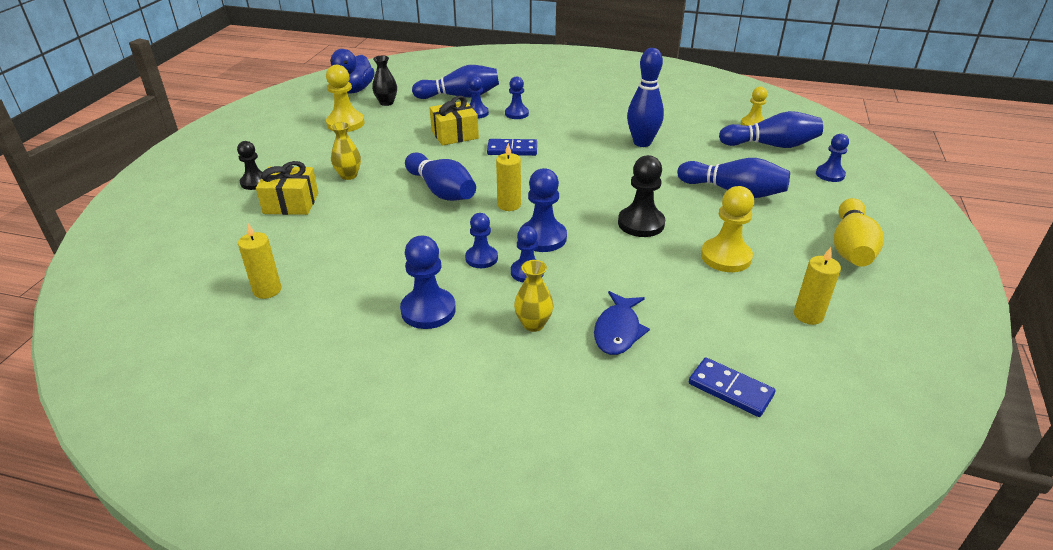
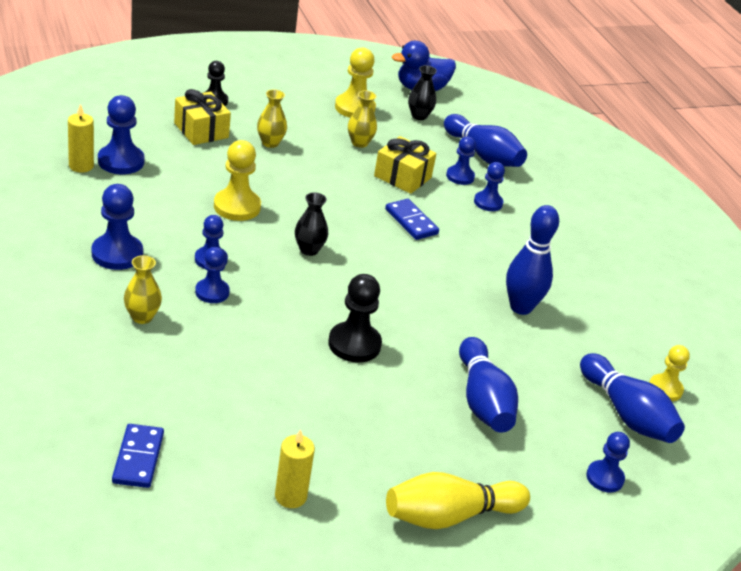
camera: 50 degrees right, 0 degrees up
blue bowling pin [405,152,476,201] -> none
yellow candle [496,143,521,211] -> black vase [295,192,328,256]
blue pawn [520,168,567,252] -> blue pawn moved to [98,95,144,174]
blue fish [594,291,650,355] -> none
yellow pawn [701,186,754,272] -> yellow pawn moved to [214,140,261,221]
none -> yellow vase [348,90,377,148]

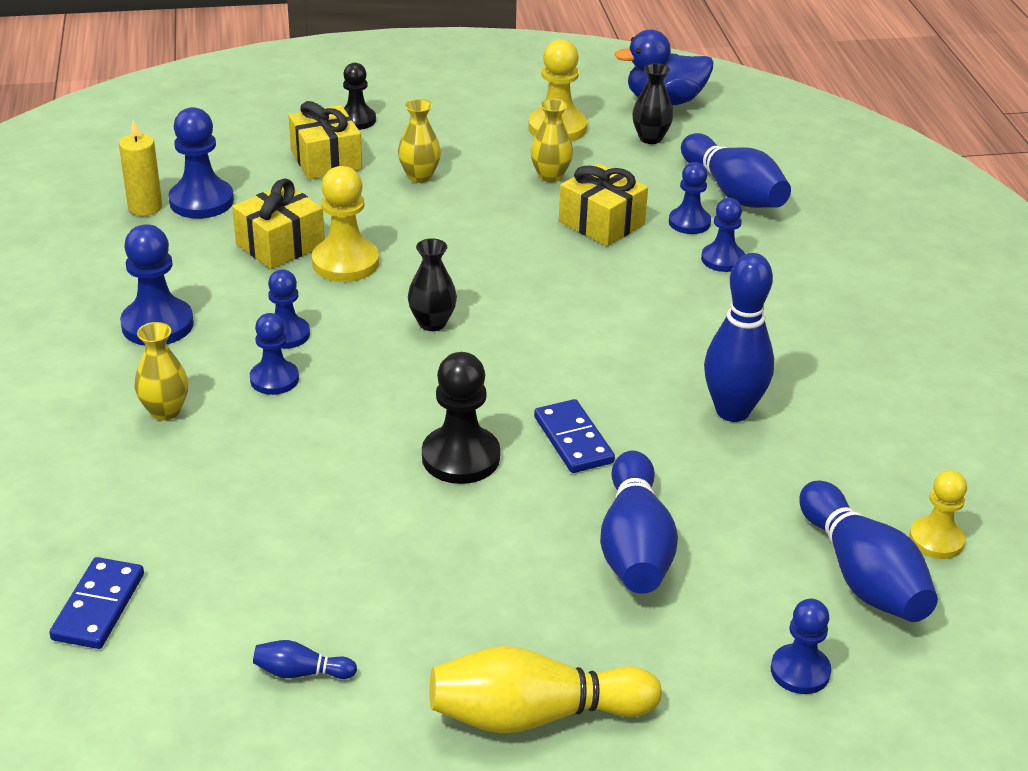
camera: 15 degrees right, 0 degrees up
yellow candle [275,429,315,508] -> blue bowling pin [253,640,357,679]
blue domino [385,199,439,240] -> blue domino moved to [534,399,615,473]
none -> yellow gift [232,179,325,269]

